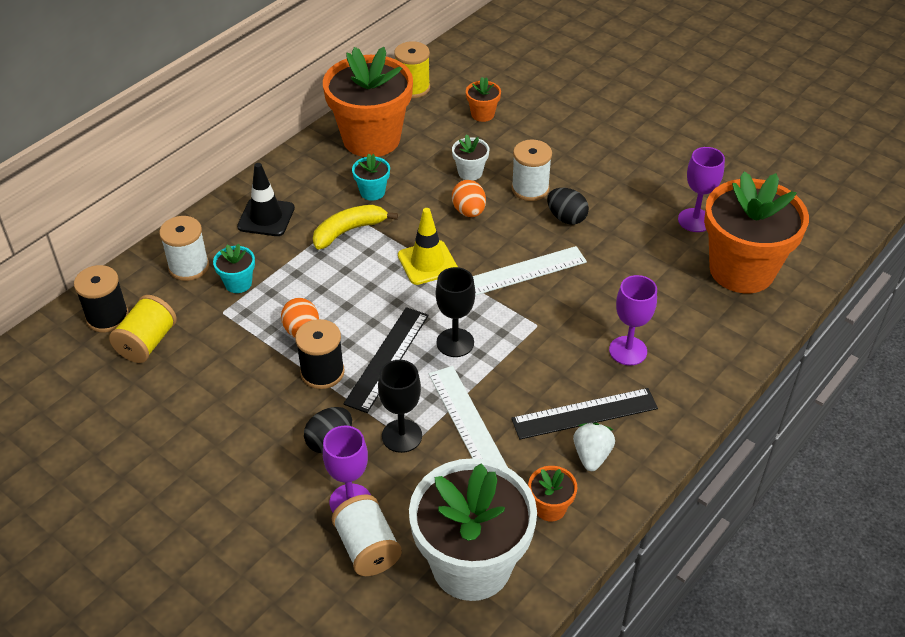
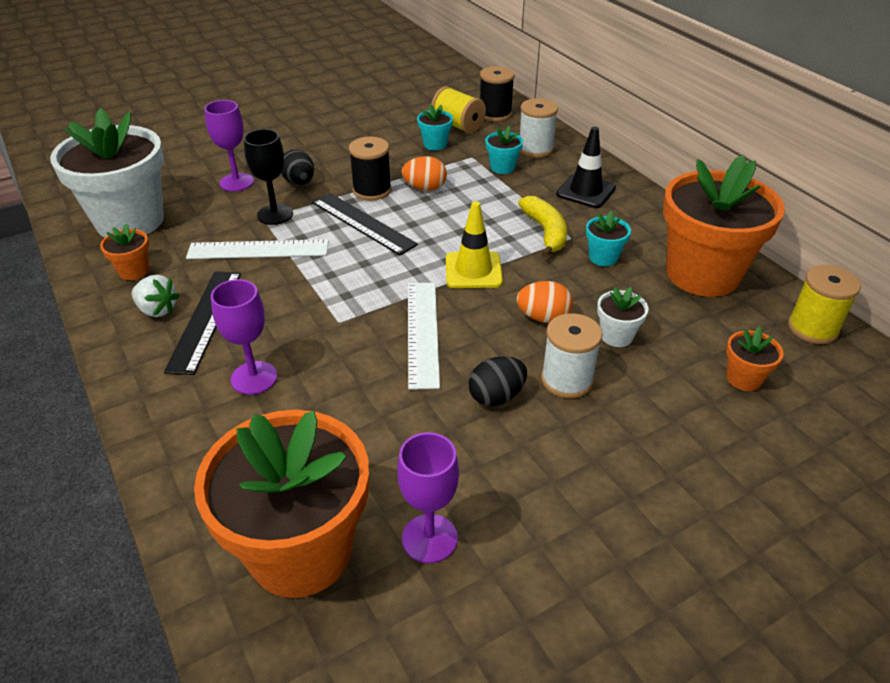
camera: 110 degrees right, 5 degrees down
white spool [332,495,402,576] -> none
black goblet [436,267,475,357] -> none
none -> turquoise flower pot [417,104,453,150]

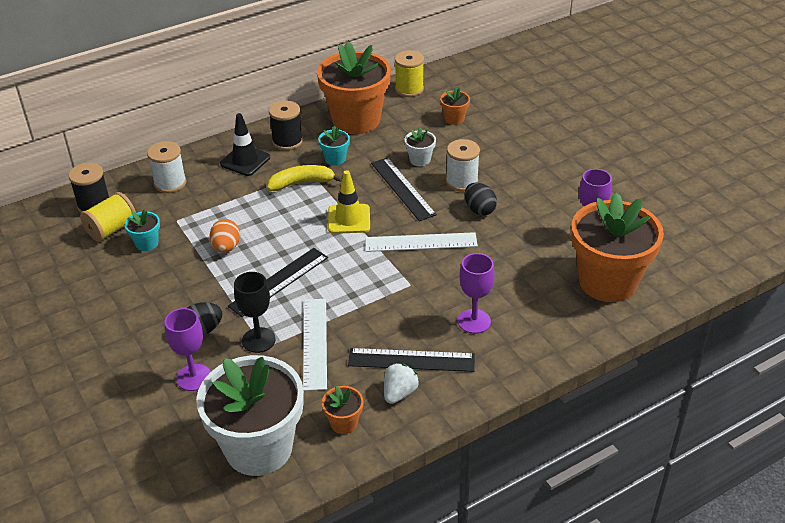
camera: 90 degrees left, 0 degrees up
black spool [349,137,391,200] -> black spool moved to [269,101,303,150]
turquoise flower pot [485,126,523,174] -> none
orange egg [517,281,573,323] -> black ruler [371,157,437,221]

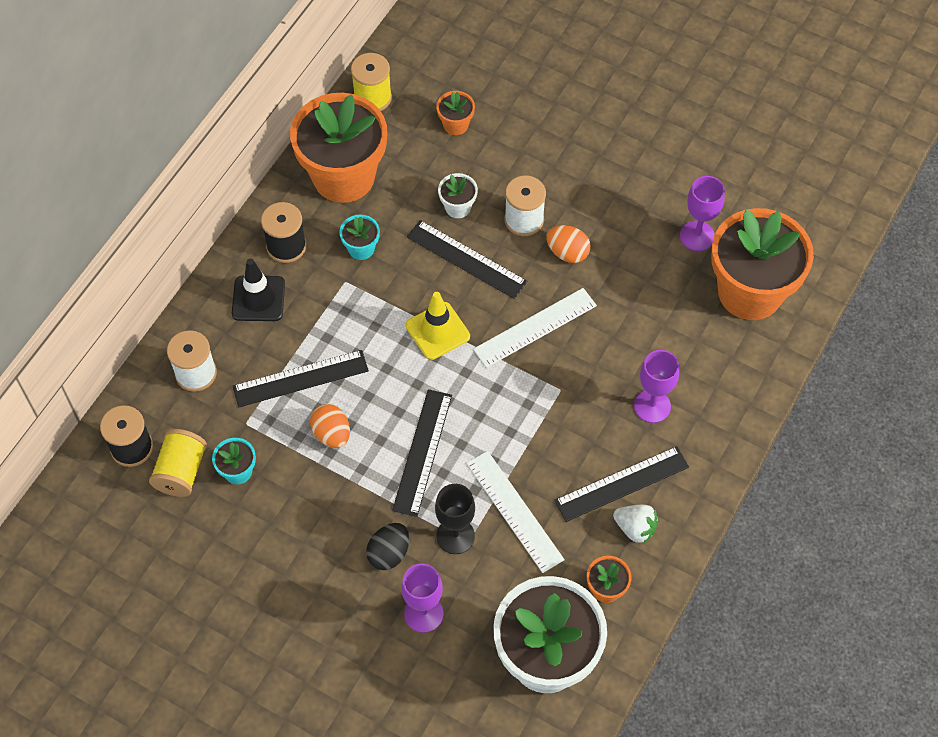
camera: 30 degrees left, 20 degrees up
yellow banana [267,165,343,191] -> none
white strawberry [384,363,419,404] -> white strawberry turned 120 degrees clockwise [613,505,658,544]
black egg [465,182,497,216] -> orange egg [546,225,590,263]
none -> black ruler [233,350,369,407]

